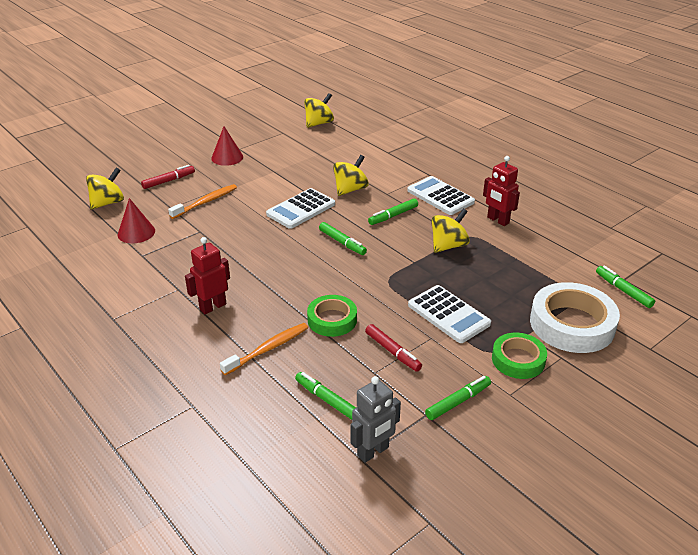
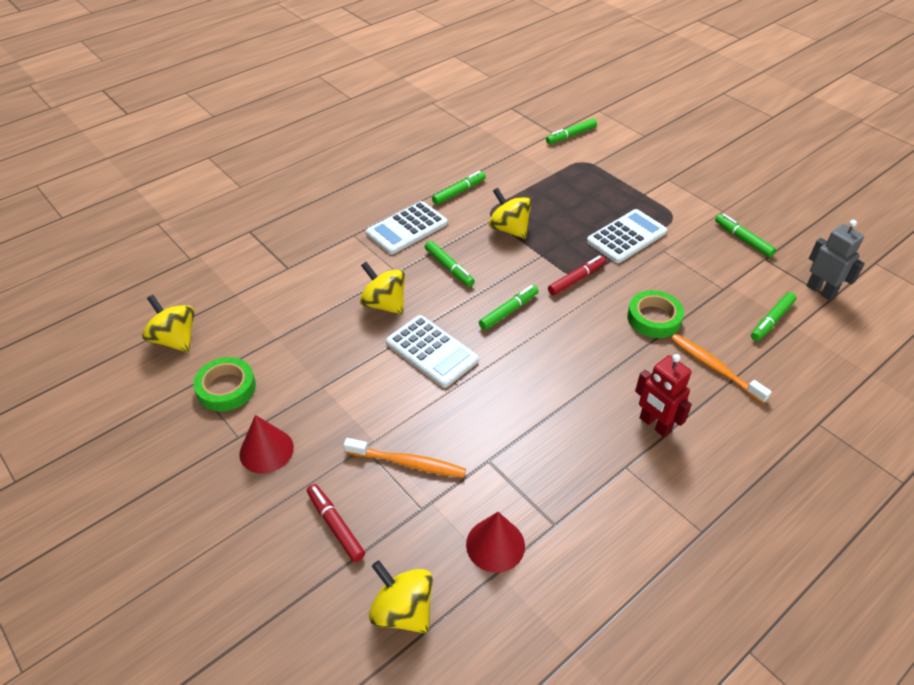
camera: 90 degrees left, 10 degrees up
orange toothbrush [168,184,237,219] -> orange toothbrush turned 150 degrees clockwise [343,438,466,478]
red marker [365,324,422,372] -> red marker moved to [548,255,606,295]
red robot [483,156,520,226] -> green marker [432,171,486,205]
green tape [492,333,547,379] -> green tape moved to [193,357,256,412]
white tape [530,282,620,353] -> none

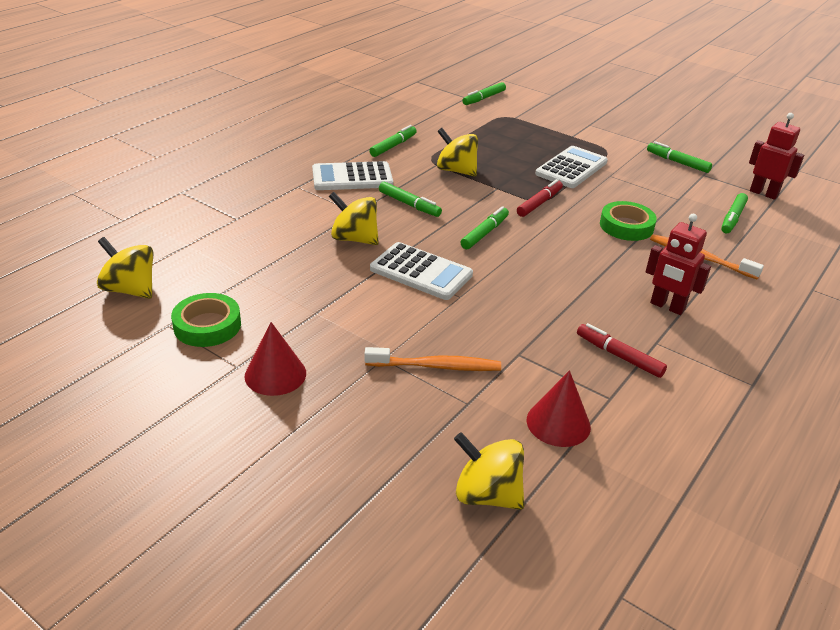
camera: 15 degrees left, 10 degrees down
red marker [307,484,365,562] -> red marker moved to [577,323,667,378]
white calculator [366,201,448,254] -> white calculator turned 45 degrees clockwise [312,161,393,190]
grey robot [806,220,865,301] -> red robot [749,113,804,200]

